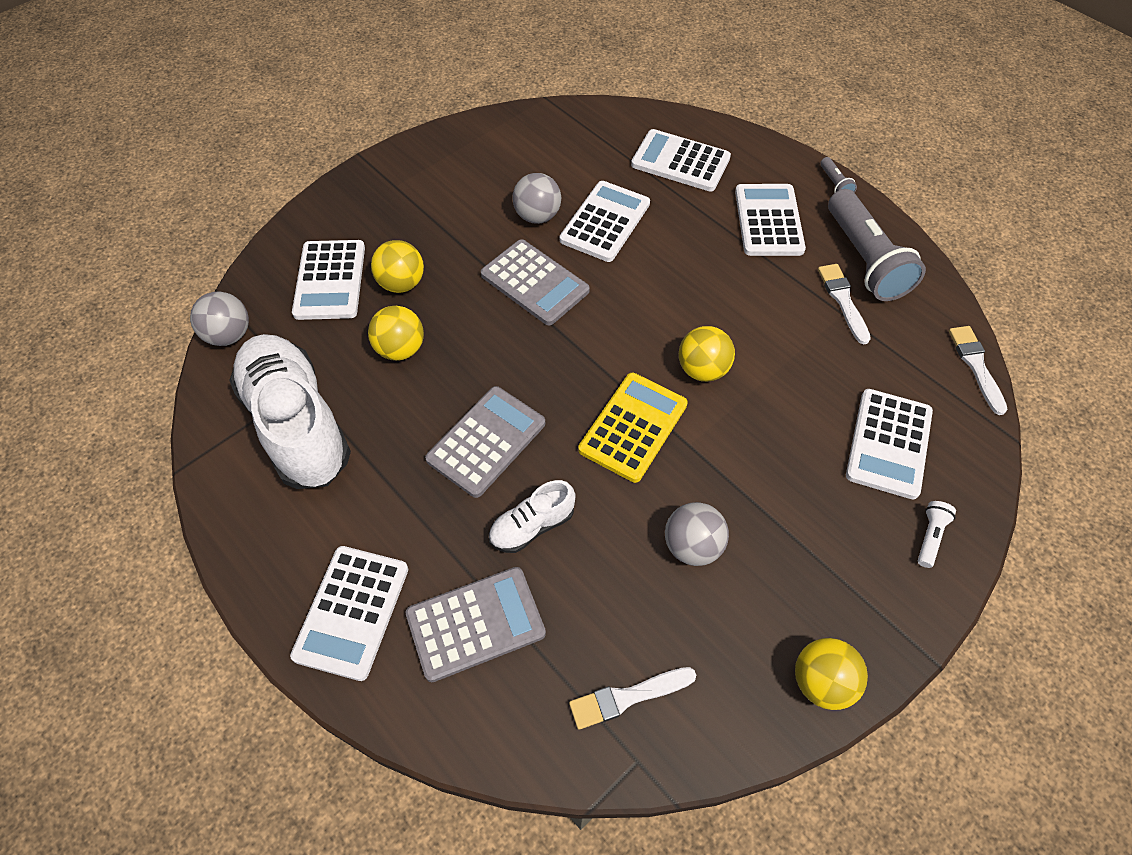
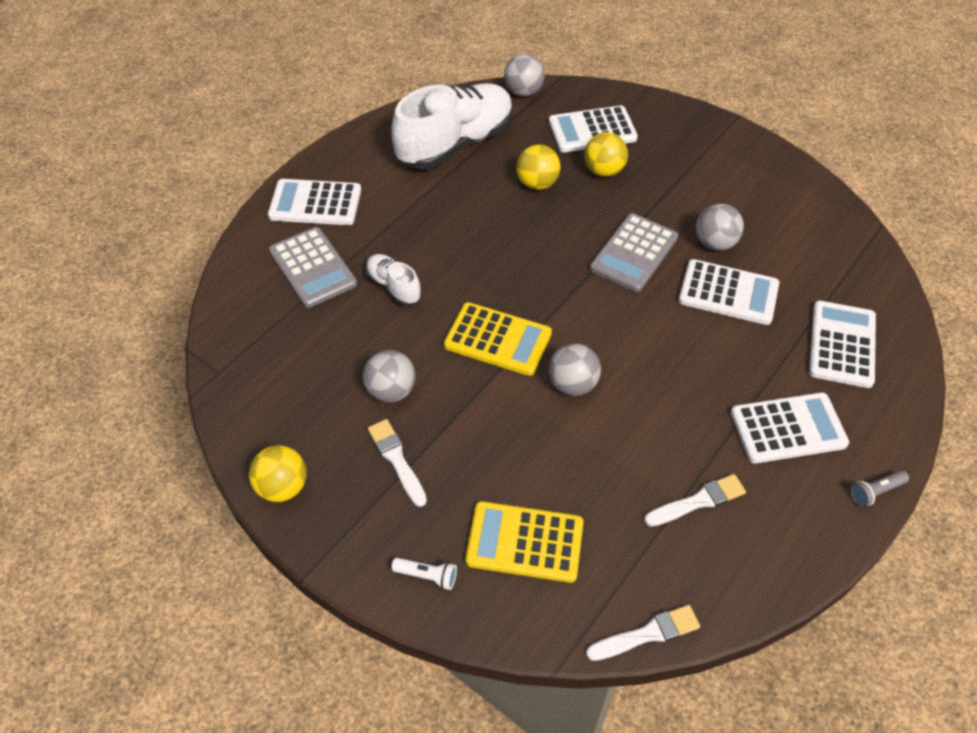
camera: 80 degrees right, 5 degrees down
grey calculator [425,386,545,498] -> none
white brush [569,667,696,730] -> white brush moved to [368,419,427,507]
yellow ball [679,326,735,382] -> grey ball [549,343,601,396]
grey flashlight [828,189,926,301] -> none
white calculator [846,389,933,500] -> yellow calculator [466,501,584,583]

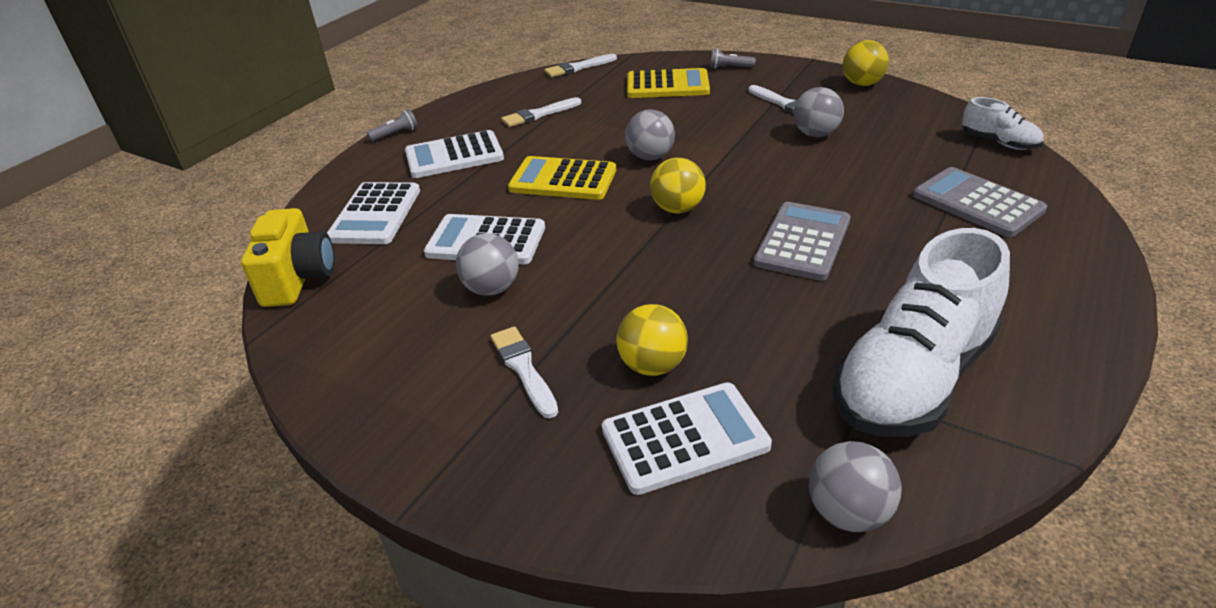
camera: 175 degrees right, 15 degrees down
white calculator [268,179,361,225] -> none
white shoe [366,254,421,306] -> white shoe moved to [962,97,1043,150]
white flashlight [391,558,457,590] -> grey flashlight [710,49,756,69]
yellow calculator [444,302,552,376] -> yellow calculator moved to [508,156,616,200]
yellow ball [516,145,561,190] -> yellow ball moved to [650,158,706,213]
grey calculator [590,213,678,292] -> grey calculator moved to [754,202,851,281]
none -> yellow camera [241,208,334,307]
none -> white brush [490,326,558,418]

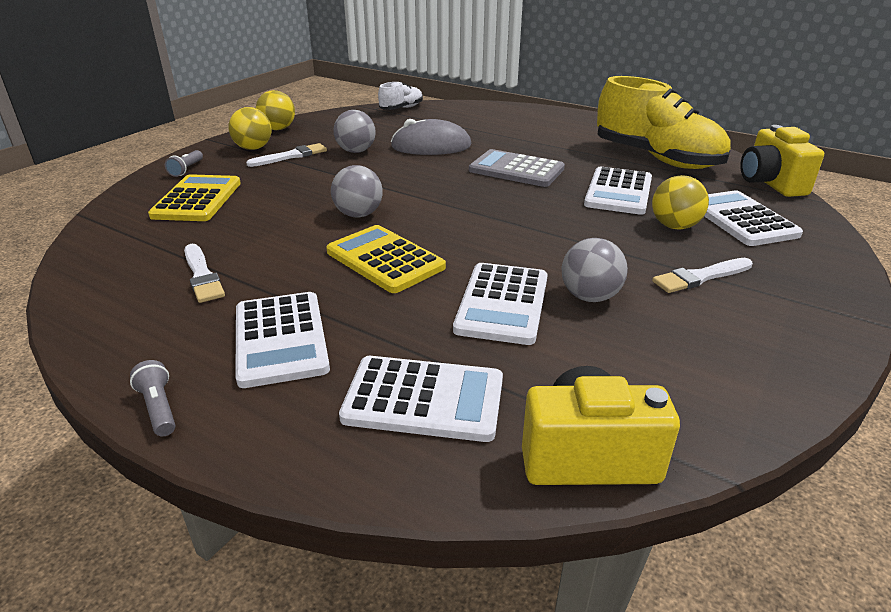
camera: 90 degrees left, 5 degrees down
yellow calculator [508,156,616,200] -> yellow calculator turned 120 degrees clockwise [326,225,446,293]
white brush [544,54,617,77] -> none
yellow ball [650,158,706,213] -> yellow ball moved to [228,107,272,150]
grey ball [809,441,902,532] -> yellow camera [740,125,824,197]
white shoe [833,228,1010,437] -> yellow shoe [597,76,731,169]
grey calculator [913,167,1047,237] -> none
none -> grey mouse [391,119,472,155]
none -> white calculator [584,167,652,215]

